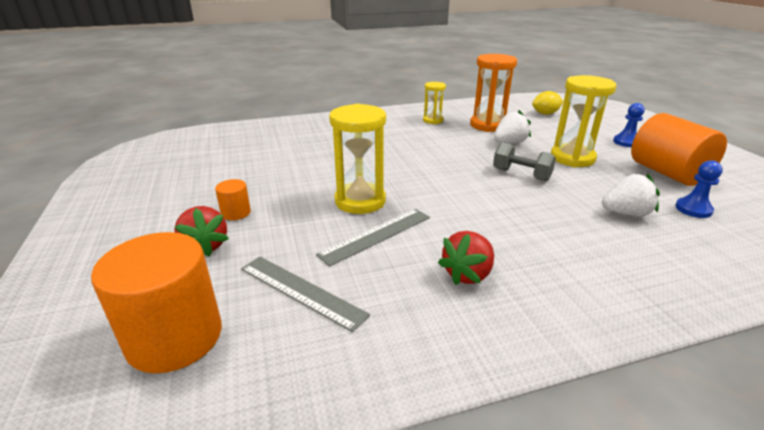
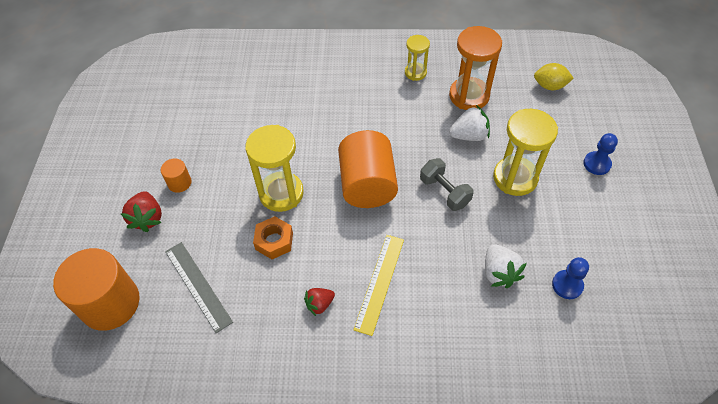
camera: 20 degrees right, 25 degrees up
grey ruler [316,209,430,267] -> orange nut [253,216,293,259]
red strawberry [438,231,494,285] -> red strawberry [304,288,335,316], size x0.65
white strawberry [602,173,660,217] -> white strawberry turned 60 degrees clockwise [485,244,526,288]
orange cylinder [631,113,727,186] -> orange cylinder moved to [338,130,398,208]
none -> yellow ruler [353,235,404,336]

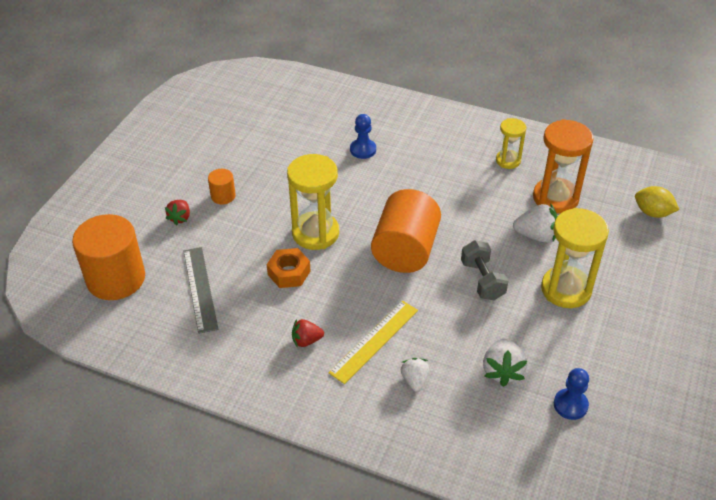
camera: 20 degrees right, 10 degrees down
red strawberry [121,191,162,232] -> red strawberry [165,200,190,225], size x0.65
blue pawn [583,133,618,175] -> blue pawn moved to [350,114,376,159]
none -> white strawberry [401,358,429,392]

